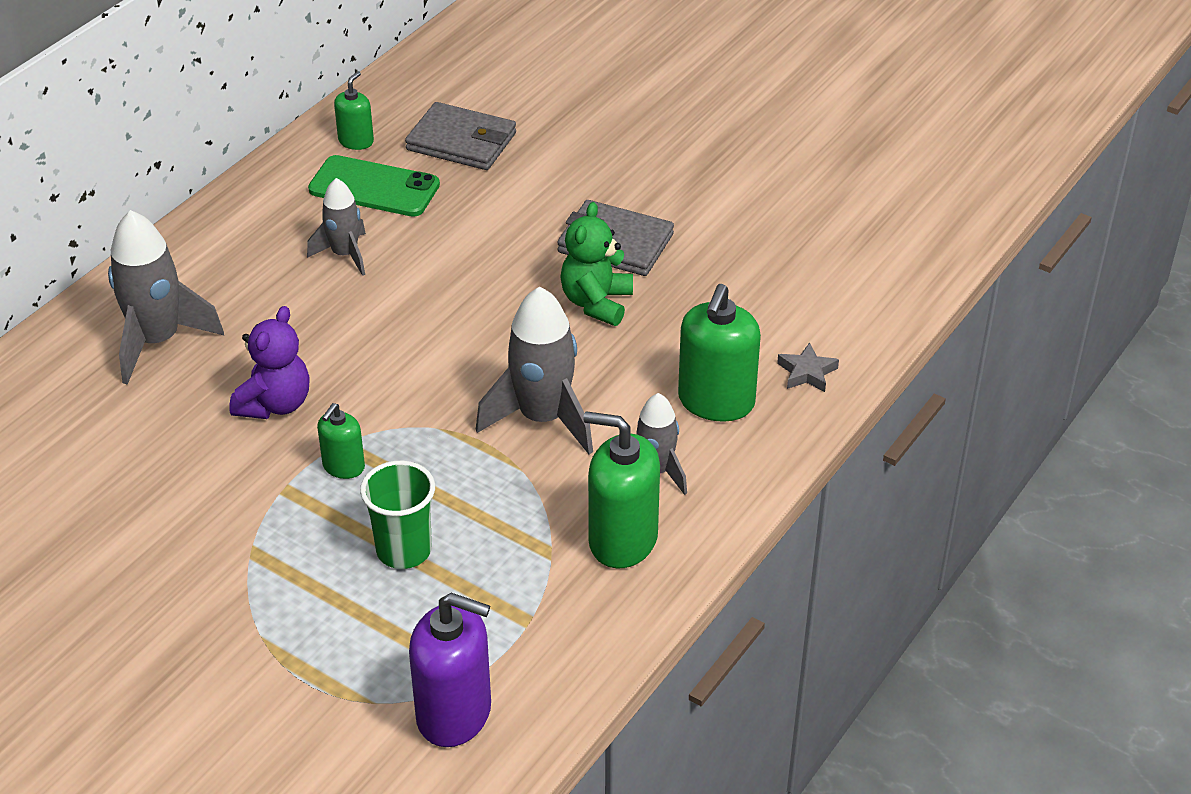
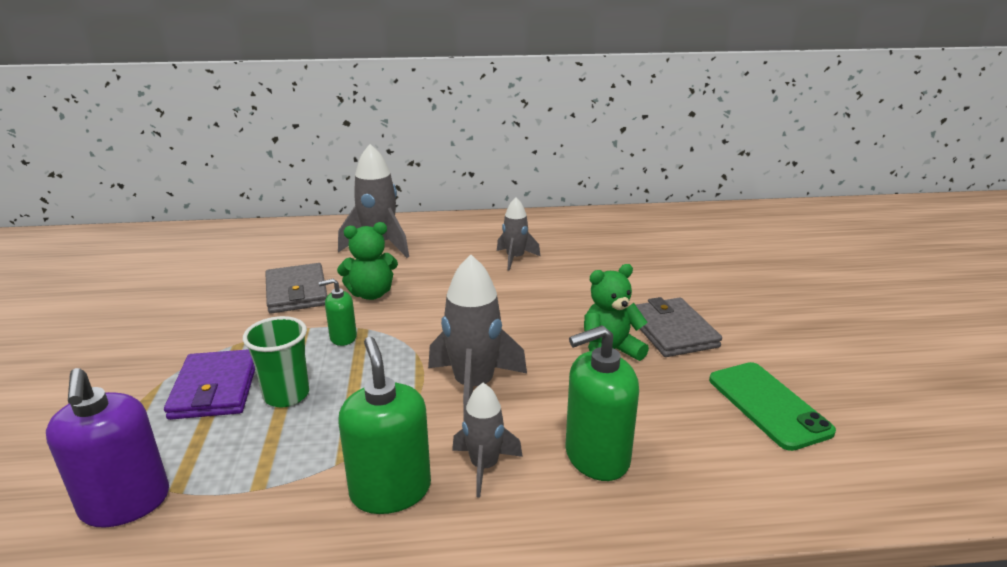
camera: 50 degrees right, 15 degrees down
purple teddy bear [229,306,310,419] -> green teddy bear [337,222,398,300]
green phone [308,155,440,217] -> green phone moved to [709,362,836,451]
green soap dispenser [334,71,374,150] -> none
grey wallet [405,102,516,170] -> grey wallet moved to [265,263,327,313]
grey star [777,342,839,392] -> none
none -> purple wallet [164,349,255,420]

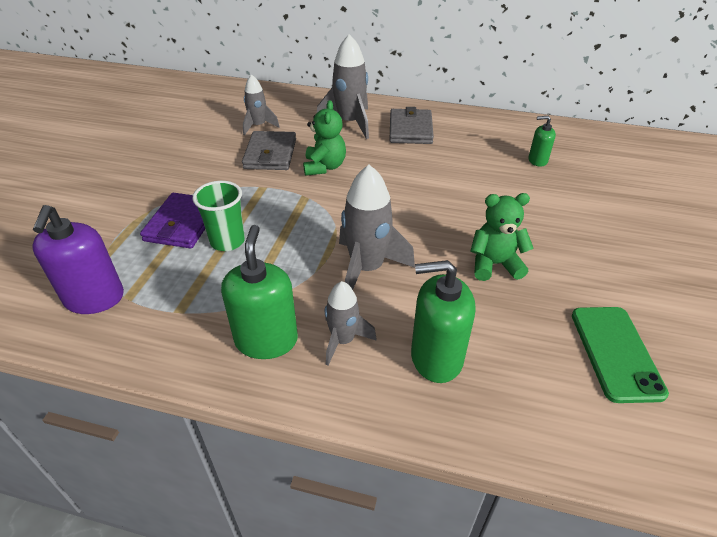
camera: 20 degrees right, 15 degrees up
green soap dispenser [319,279,357,346] -> green soap dispenser moved to [529,116,556,167]
green teddy bear [337,222,398,300] -> green teddy bear turned 90 degrees counterclockwise [303,100,346,176]
grey rocket [497,198,540,271] -> grey rocket moved to [243,74,280,135]
grey wallet [636,297,722,357] -> grey wallet moved to [389,107,434,144]

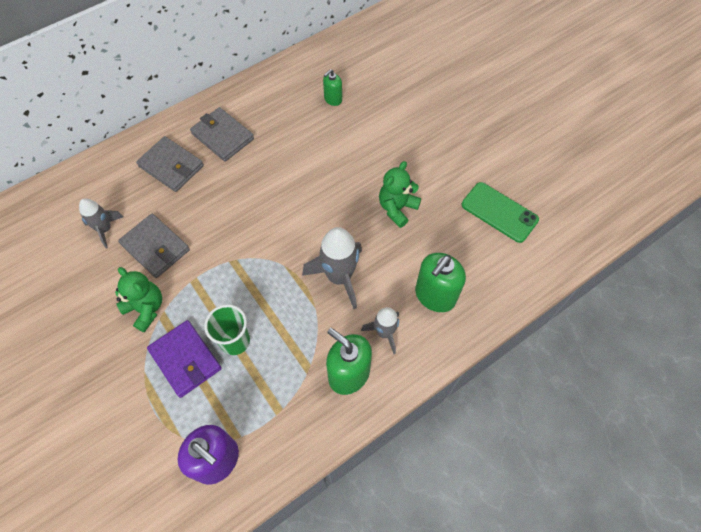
camera: 50 degrees left, 20 degrees up
green teddy bear [303,100,346,176] -> green teddy bear moved to [115,267,162,333]
grey rocket [317,34,369,139] -> grey wallet [136,136,204,192]

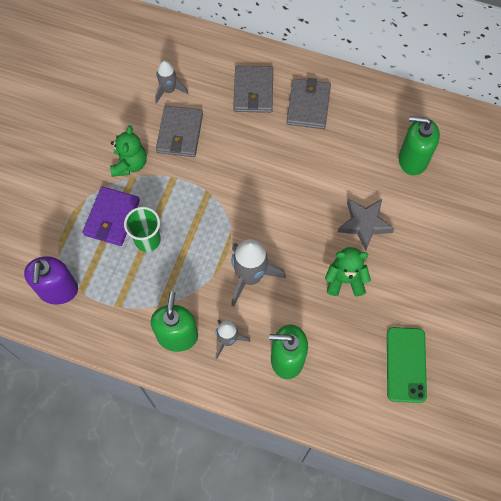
camera: 55 degrees right, 5 degrees up
green soap dispenser [323,69,342,106] -> green soap dispenser [399,116,440,175], size x1.81
none -> grey star [338,198,394,251]

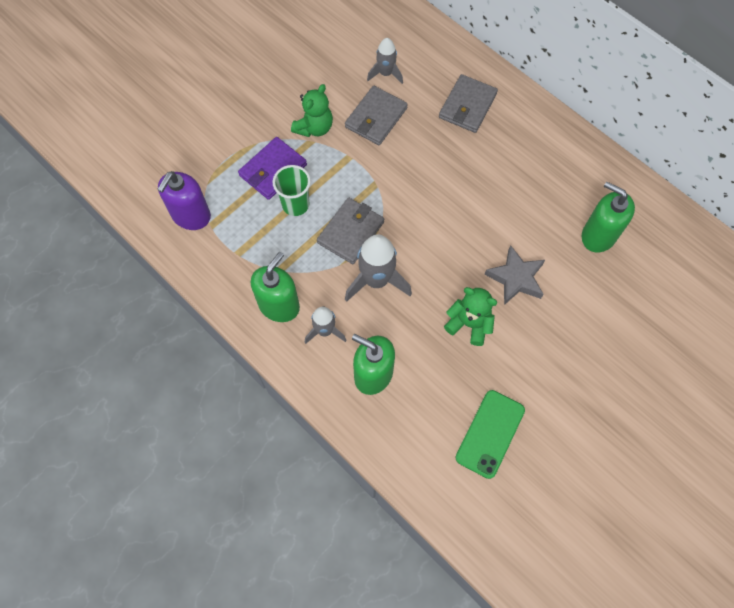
camera: 25 degrees right, 0 degrees up
grey wallet [287,78,331,129] -> grey wallet moved to [317,198,384,264]

